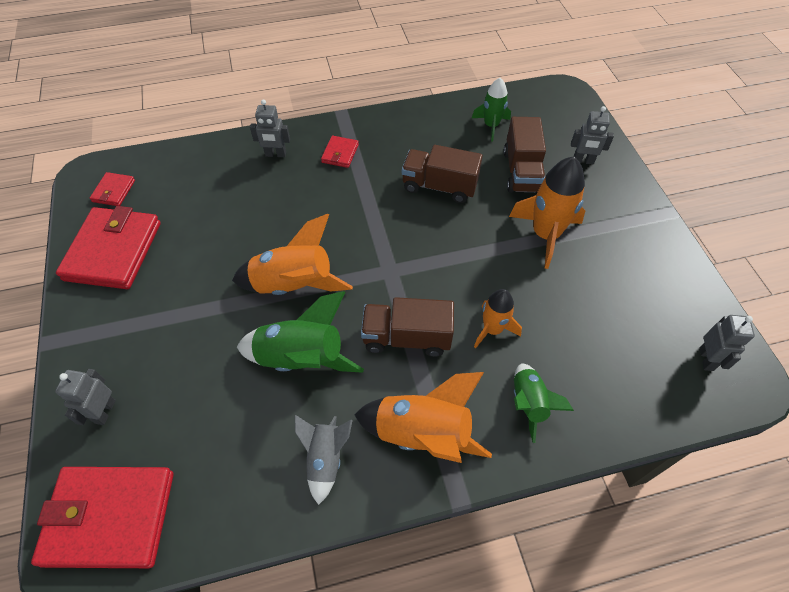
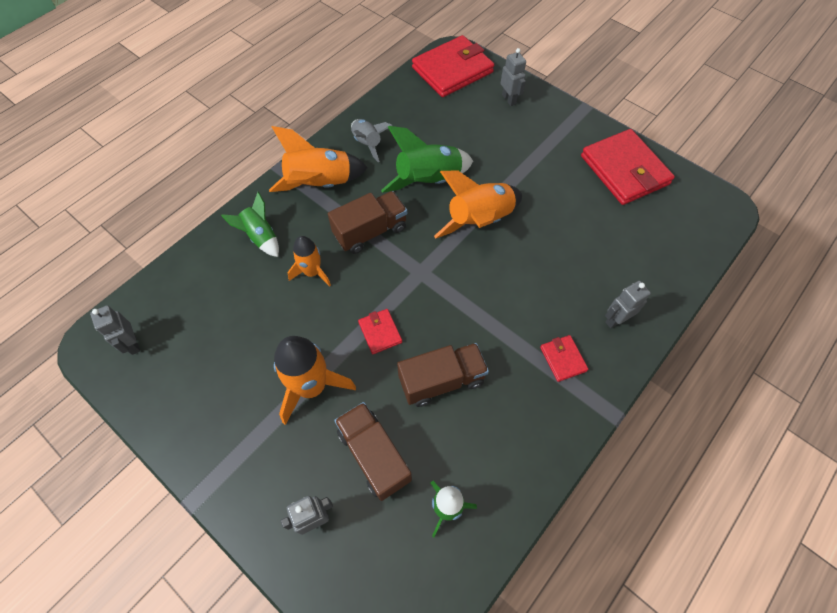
camera: 145 degrees right, 5 degrees up
red wallet [90,172,135,206] -> red wallet moved to [358,309,402,354]

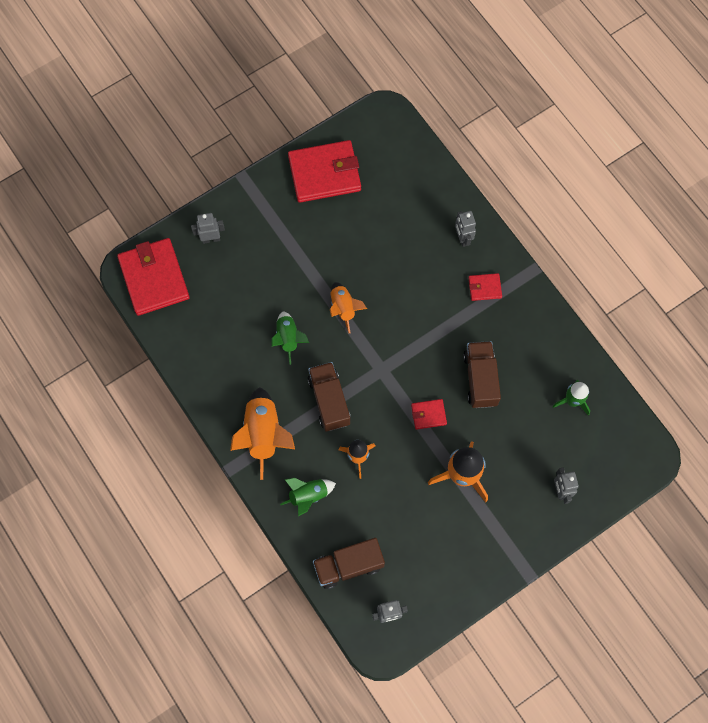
camera: 75 degrees left, 10 degrees up
brown truck [334,402,412,501] -> brown truck moved to [313,538,385,589]
grey rocket [351,119,392,162] -> none
green rocket [381,126,473,193] -> green rocket [272,311,309,365], size x0.61
orange rocket [434,171,522,239] -> orange rocket [330,282,367,333], size x0.61

